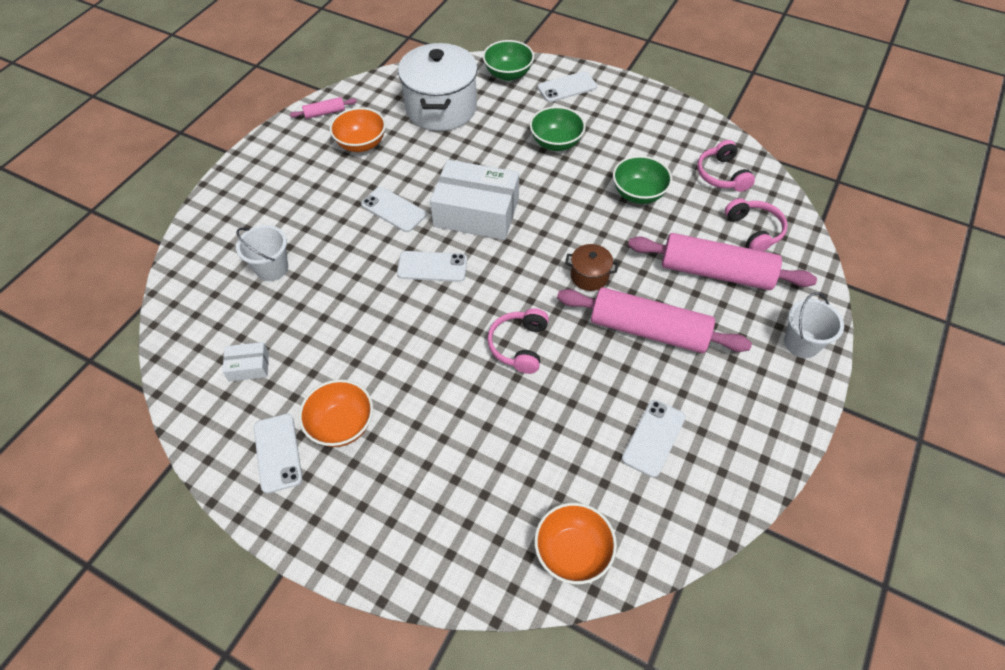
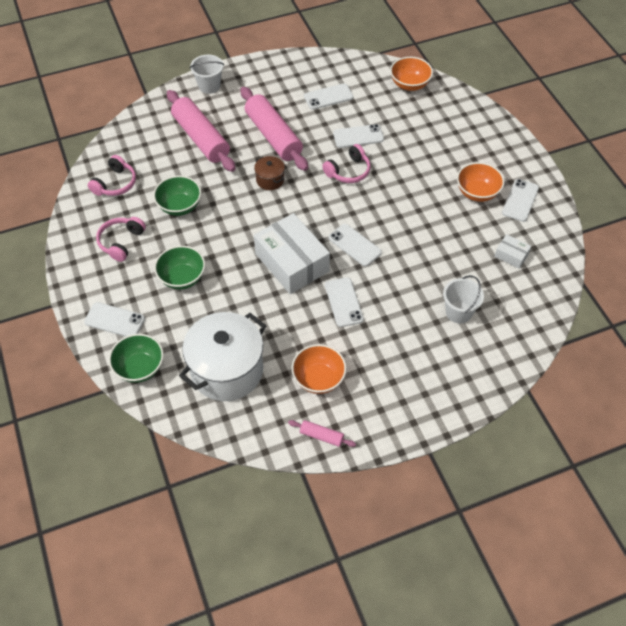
camera: 140 degrees left, 0 degrees up
pink headphones [725,198,788,252] -> pink headphones moved to [96,217,146,262]
none -> white phone [333,124,384,148]

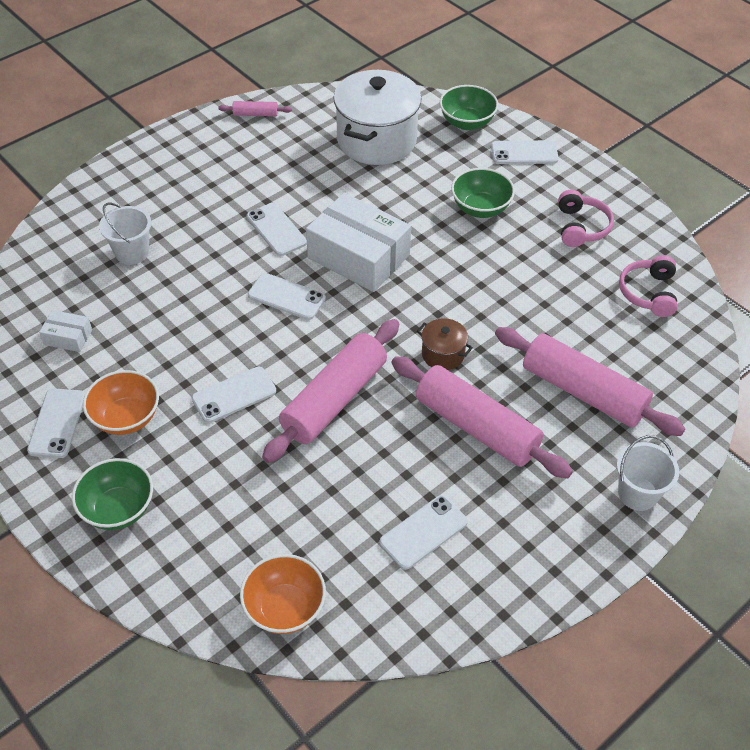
camera: 160 degrees right, 5 degrees down
green bowl [153,176,201,216] -> green bowl moved to [72,458,153,530]
orange bowl [291,344,347,394] -> none
pink headphones [322,144,371,183] -> pink rolling pin [262,319,399,463]
white phone [333,124,384,148] -> white phone moved to [192,367,276,423]

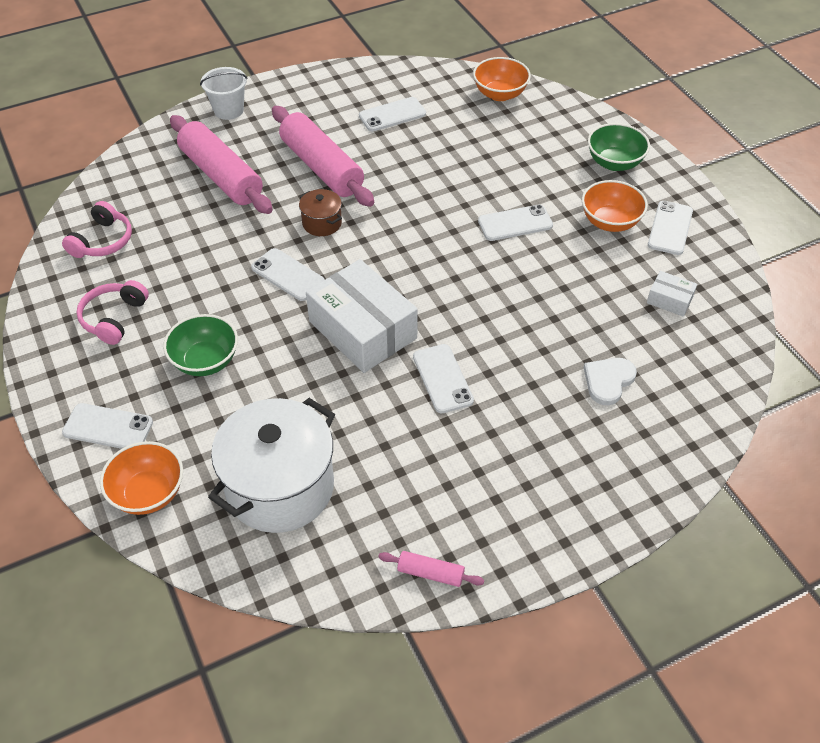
camera: 165 degrees left, 0 degrees up
white bucket [99,203,151,265] -> white heart [584,358,637,405]
white phone [248,273,326,320] -> white phone moved to [251,248,325,301]
pink rolling pin [262,319,399,463] -> none
green bowl [440,85,498,130] -> orange bowl [100,441,183,515]

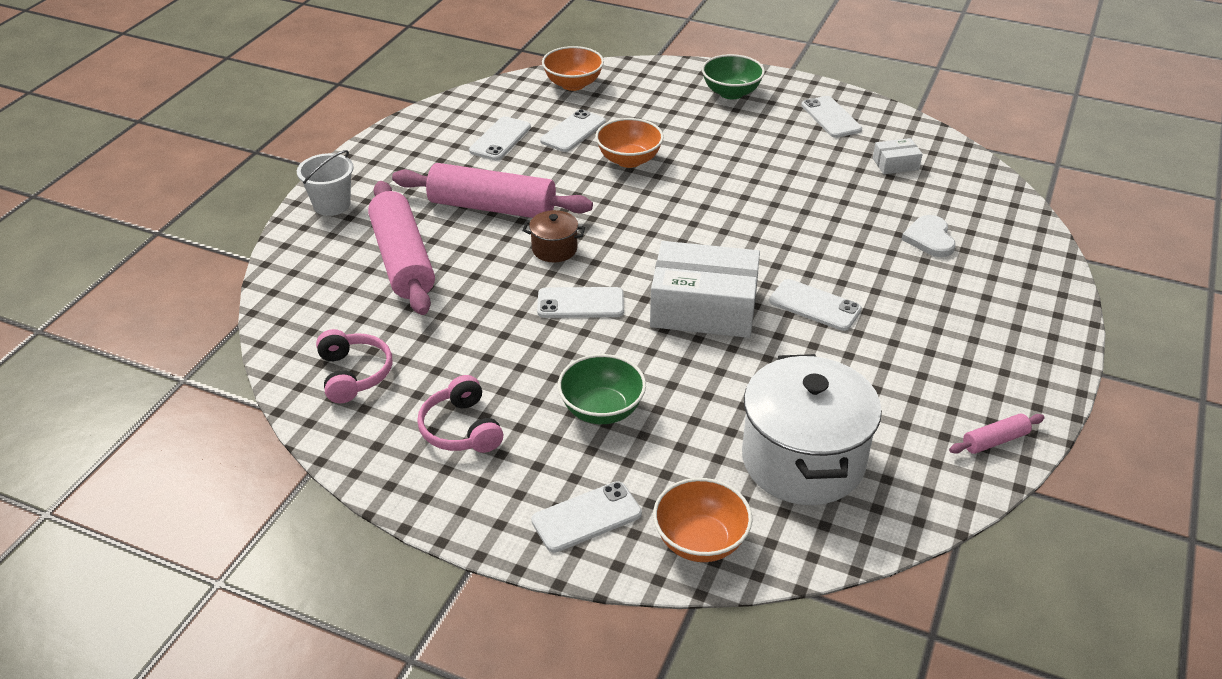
camera: 40 degrees left, 10 degrees down
pink rolling pin [170,115,273,214] -> pink rolling pin turned 60 degrees clockwise [368,181,435,315]
white phone [478,204,553,241] -> white phone moved to [540,109,606,152]
orange bowl [582,180,648,232] -> orange bowl moved to [595,118,664,168]

